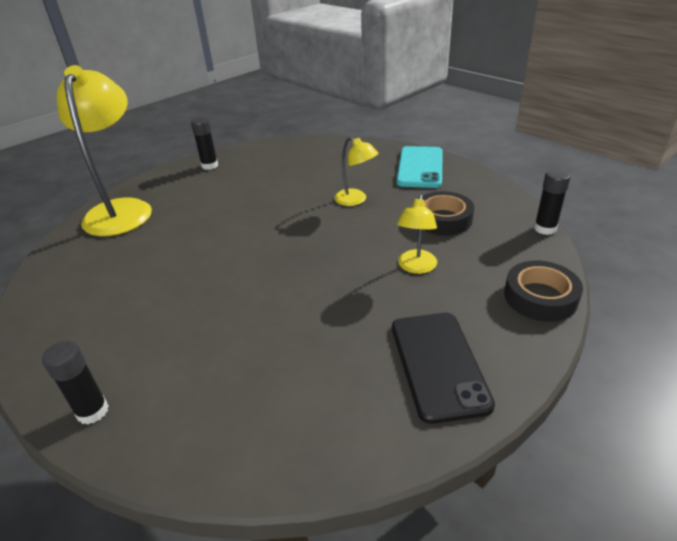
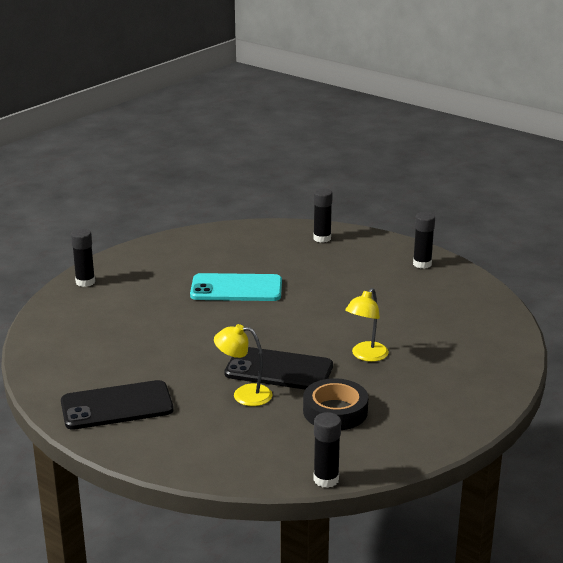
camera: 80 degrees right, 10 degrees down
yellow lamp [57,65,152,236] -> black glue stick [313,188,333,243]
turquoise phone [396,146,443,188] -> turquoise phone moved to [190,273,282,301]
black tape [504,261,583,322] -> none
none -> black phone [225,347,333,389]

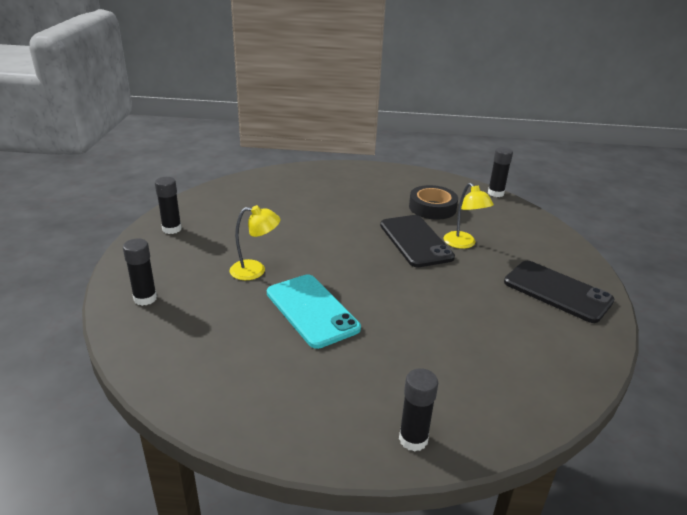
camera: 125 degrees left, 5 degrees up
yellow lamp [345,288,389,362] -> yellow lamp moved to [230,205,280,280]

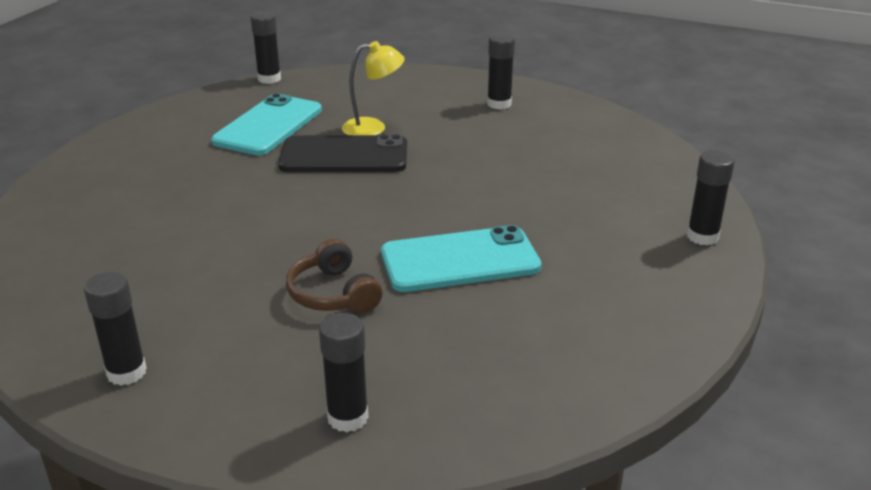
camera: 70 degrees left, 0 degrees up
yellow lamp [230,205,280,280] -> brown headphones [286,238,382,313]
black tape [409,185,458,220] -> turquoise phone [211,93,322,155]
black phone [504,261,615,323] -> black glue stick [487,33,515,109]

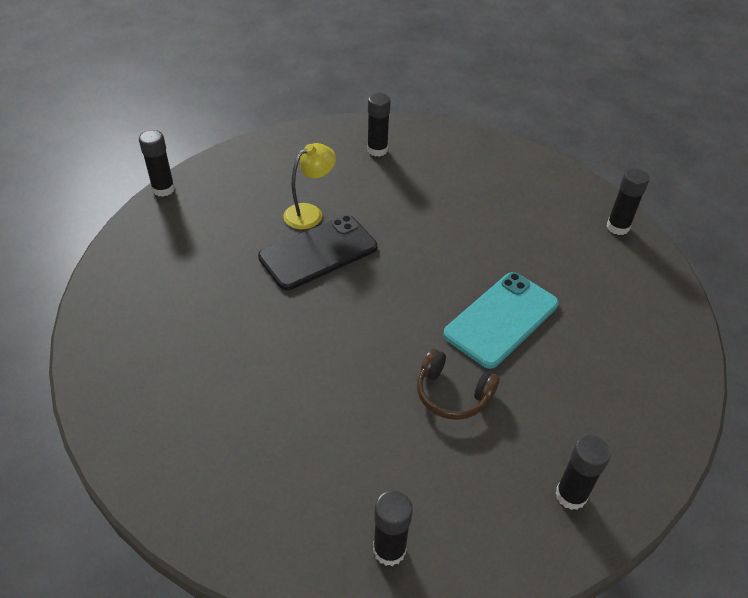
camera: 35 degrees left, 15 degrees up
turquoise phone [211,93,322,155] -> none

